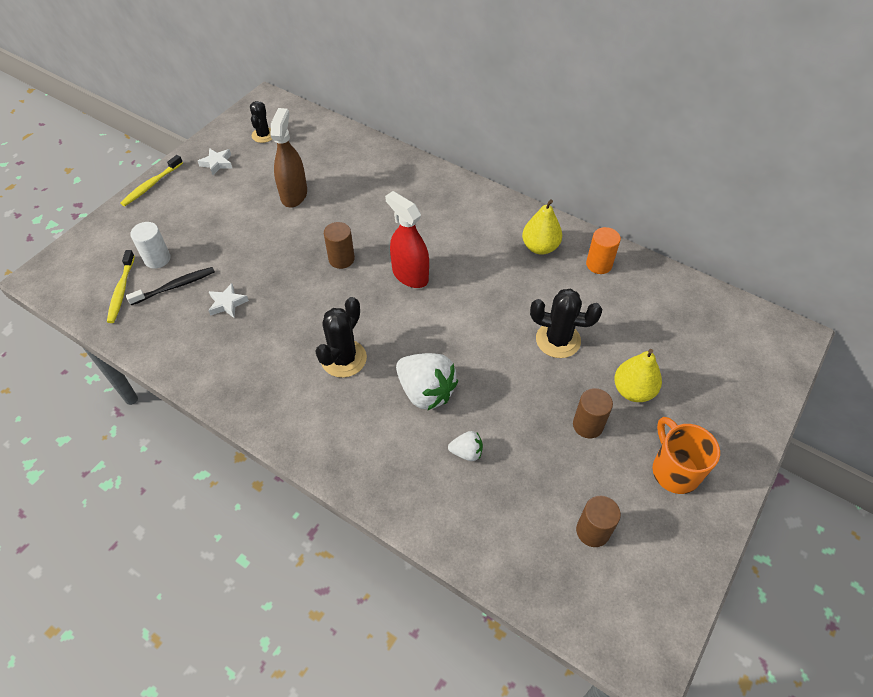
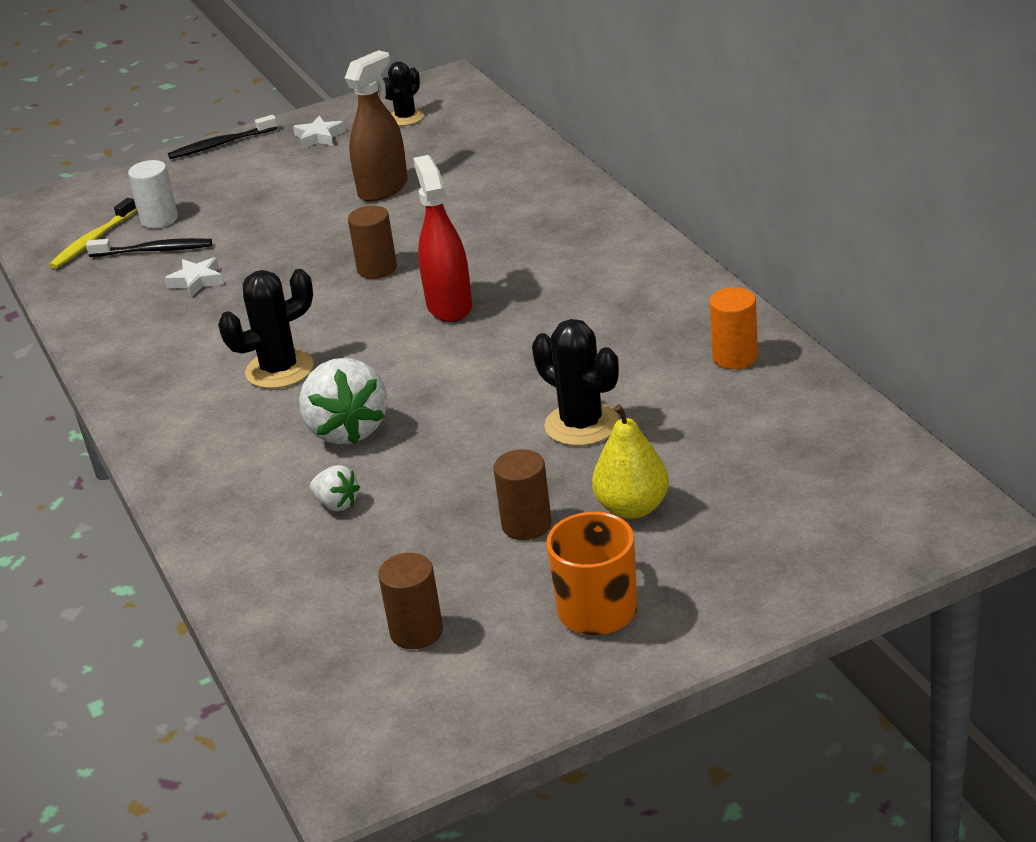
camera: 35 degrees right, 20 degrees down
yellow toothbrush [120,155,183,206] -> black toothbrush [168,115,278,159]
yellow pear [522,199,562,255] -> none

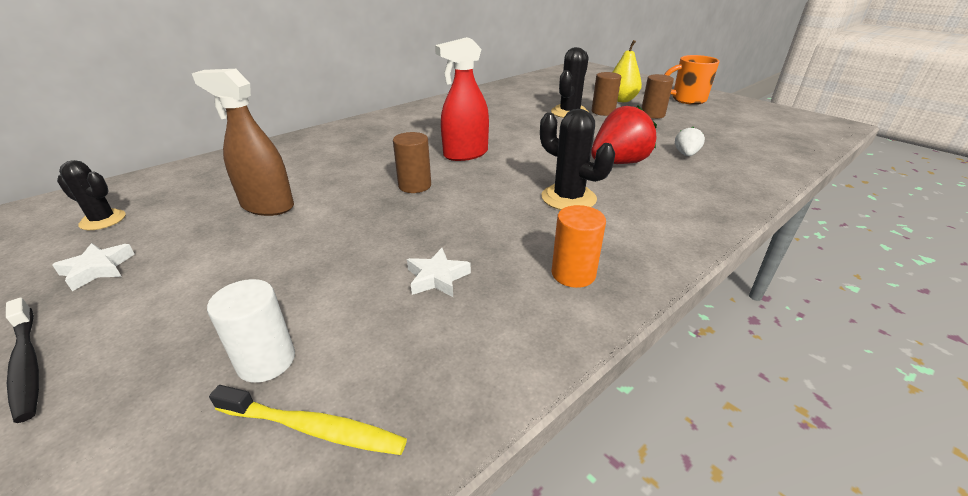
camera: 110 degrees left, 0 degrees up
black toothbrush [86,238,212,257] -> none
white strawberry [299,358,387,444] -> red strawberry [591,105,657,164]
brown cylinder [378,553,443,649] -> brown cylinder moved to [592,72,621,116]
orange cylinder [709,287,758,369] -> orange cylinder moved to [551,205,606,288]

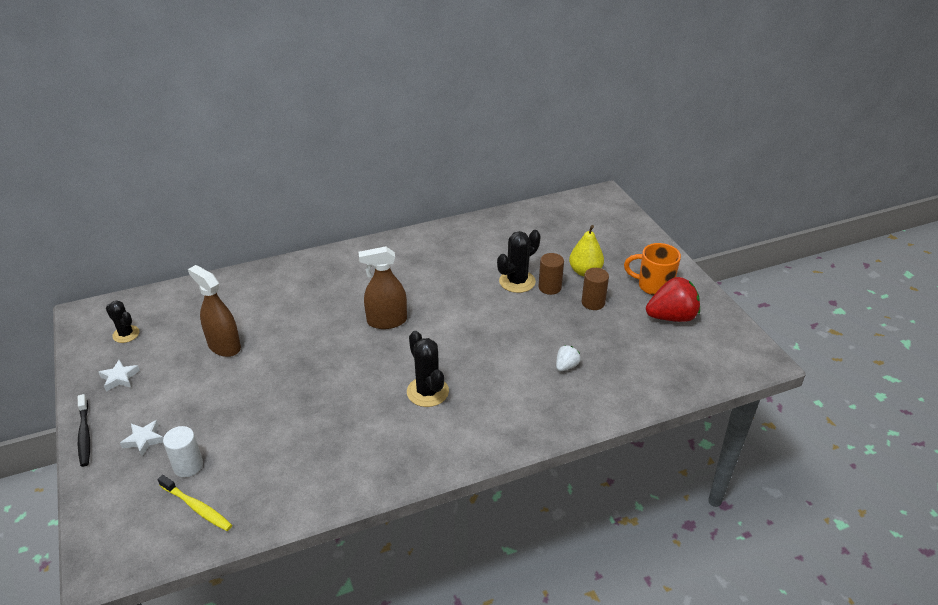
camera: 20 degrees right, 5 degrees up
brown cylinder [393,132,431,193] -> none
white star [407,248,471,297] -> white star moved to [120,420,163,456]
red spray bottle [435,37,489,161] -> brown spray bottle [358,246,407,329]
orange cylinder [551,205,606,288] -> none
red strawberry [591,105,657,164] -> red strawberry moved to [646,277,700,322]

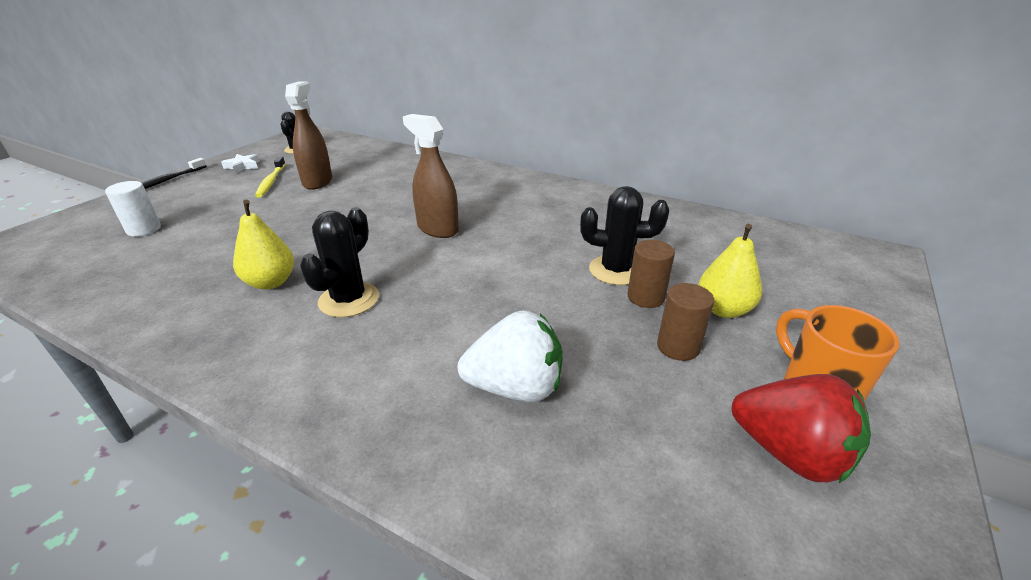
camera: 50 degrees right, 5 degrees down
white star [120,420,163,456] -> none
yellow toothbrush [158,475,232,531] -> yellow toothbrush moved to [255,157,286,197]
white strawberry [556,345,581,371] -> white strawberry [457,311,563,402], size x2.00
none -> yellow pear [233,200,294,289]

